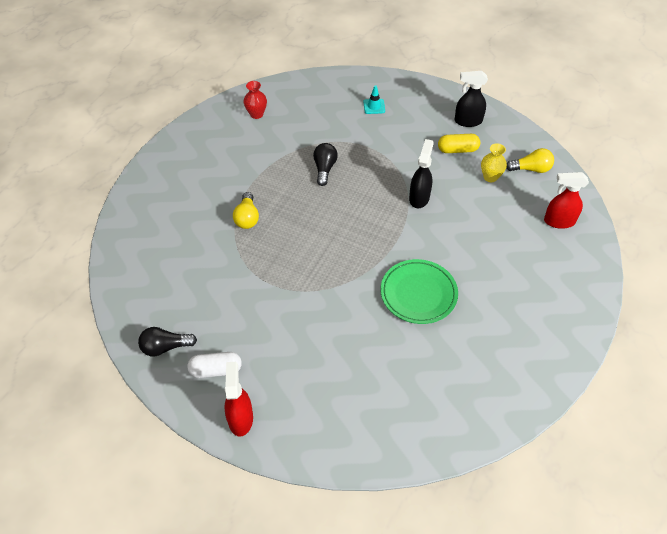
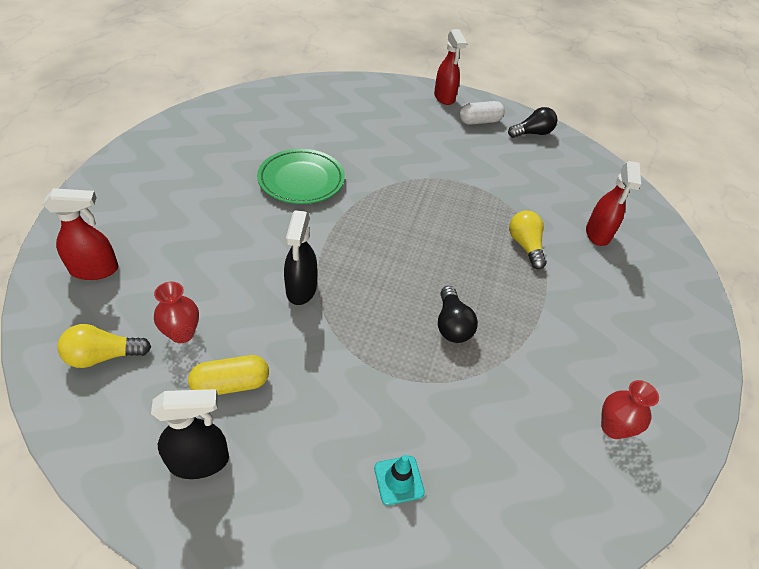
camera: 165 degrees right, 5 degrees down
yellow vase [481,143,507,182] -> red vase [154,282,199,343]
none -> red spray bottle [586,161,641,246]

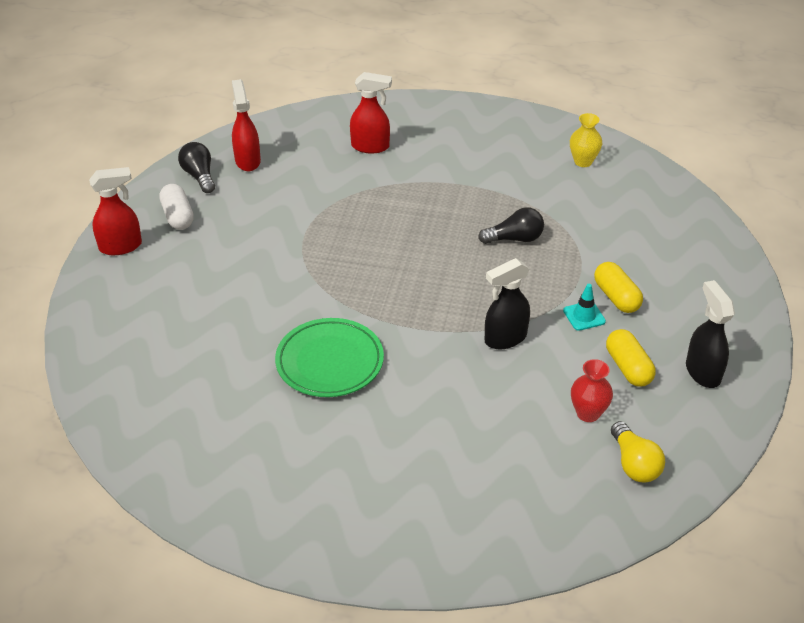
camera: 90 degrees left, 5 degrees down
red spray bottle [43,188,119,280] -> red spray bottle moved to [232,79,261,171]
black spray bottle [284,210,317,305] -> black spray bottle turned 150 degrees clockwise [485,258,530,349]
turquoise traffic cone [374,455,425,505] -> turquoise traffic cone moved to [563,284,606,331]
yellow light bulb [509,211,547,269] -> none
red vase [601,380,659,439] -> yellow vase [570,113,602,167]
none -> yellow capsule [594,262,643,313]

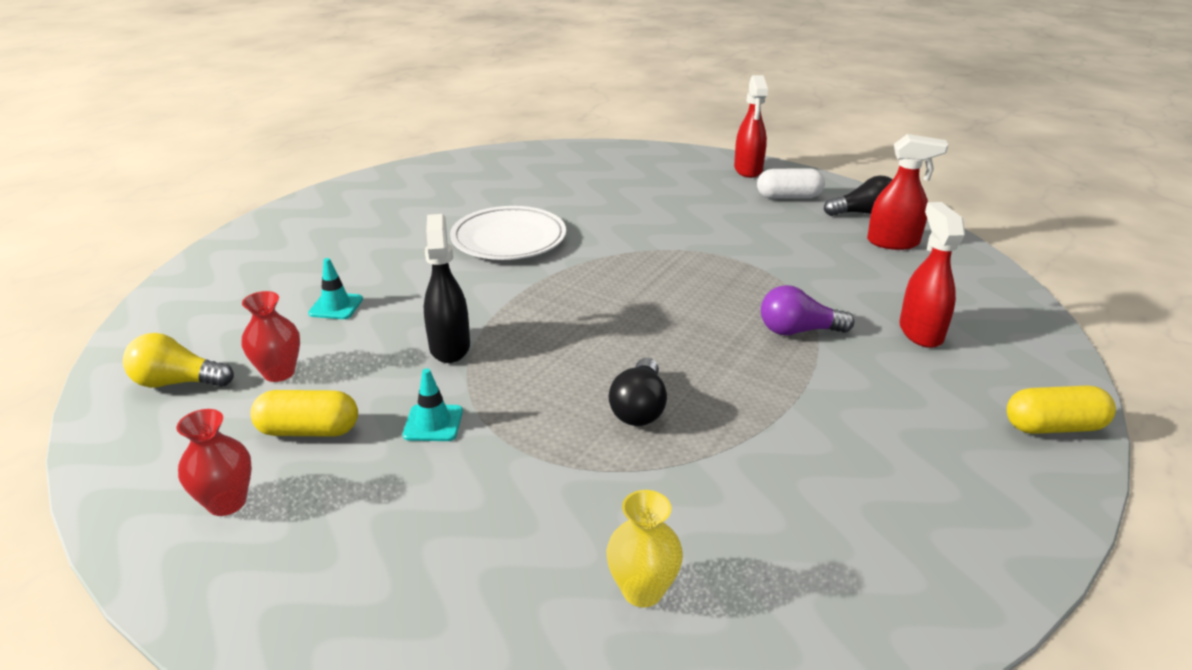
camera: 110 degrees right, 10 degrees down
green plate [275,318,384,397] -> white plate [450,206,566,260]
red spray bottle [350,72,392,154] -> red spray bottle turned 150 degrees clockwise [899,202,965,348]
yellow vase [570,113,602,167] -> yellow vase moved to [606,490,683,607]
yellow capsule [594,262,643,313] -> yellow capsule moved to [1007,385,1116,434]
black spray bottle [686,280,735,388] -> red vase [177,409,252,516]
none -> turquoise traffic cone [308,258,363,319]
none -> purple light bulb [761,285,854,335]

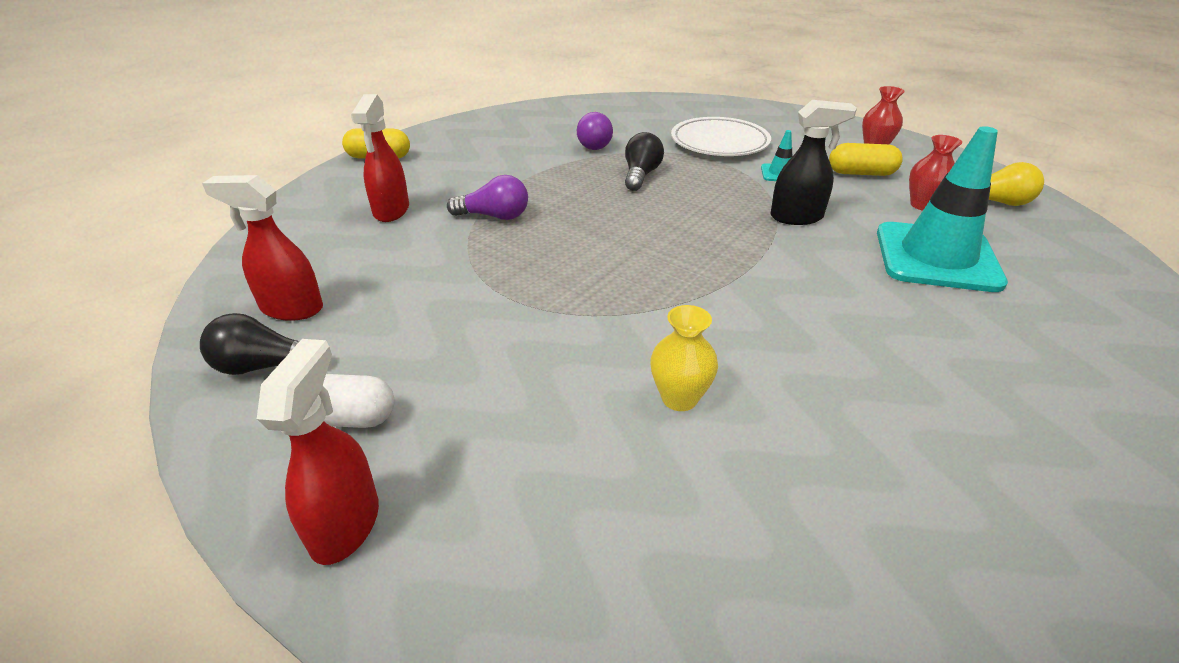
camera: 175 degrees left, 5 degrees up
turquoise traffic cone [308,258,363,319] -> turquoise traffic cone [877,126,1008,292], size x2.41
black spray bottle [424,214,470,363] -> black spray bottle turned 90 degrees counterclockwise [770,100,857,225]
white plate [450,206,566,260] -> white plate moved to [671,117,771,156]
yellow vase [606,490,683,607] -> yellow vase moved to [650,305,718,411]
none -> purple light bulb [577,112,613,150]

